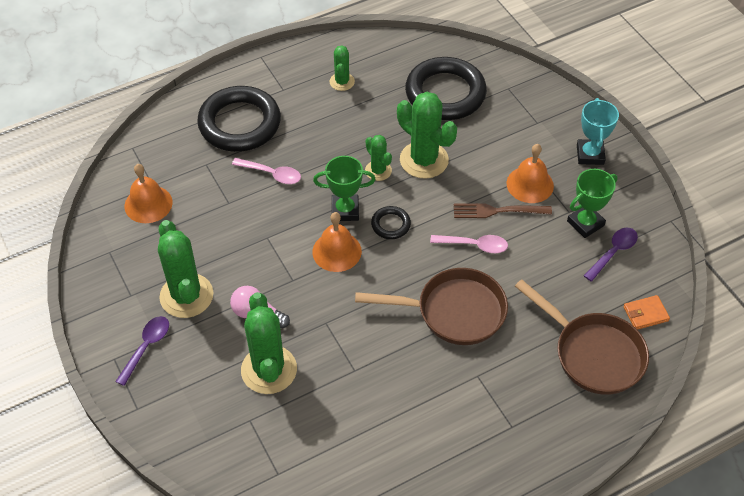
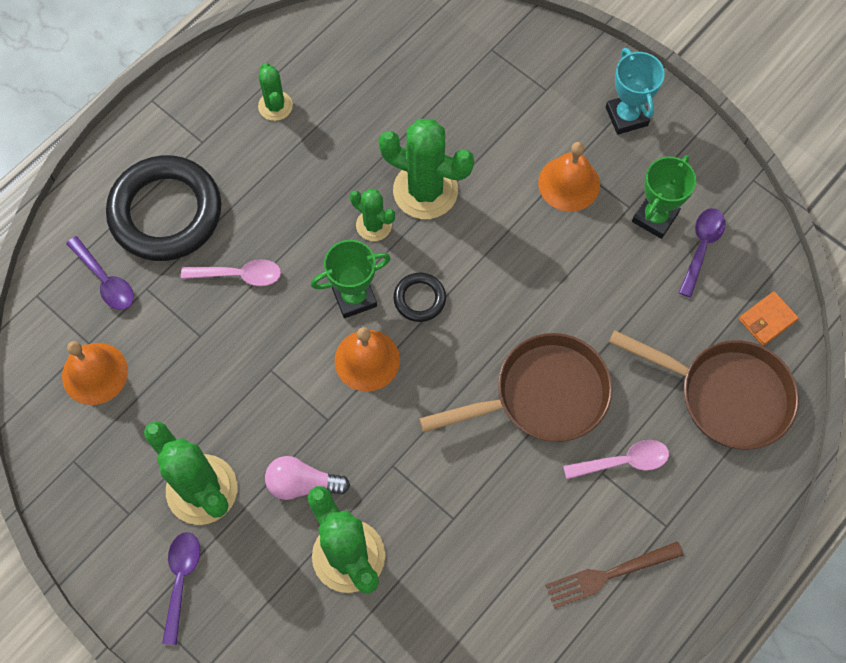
camera: 20 degrees left, 15 degrees up
black ring [405,57,487,120] -> none
pink spoon [430,235,508,253] -> pink spoon moved to [563,440,669,479]
brown fork [454,203,552,218] -> brown fork moved to [545,541,684,609]
none -> purple spoon [66,236,134,310]

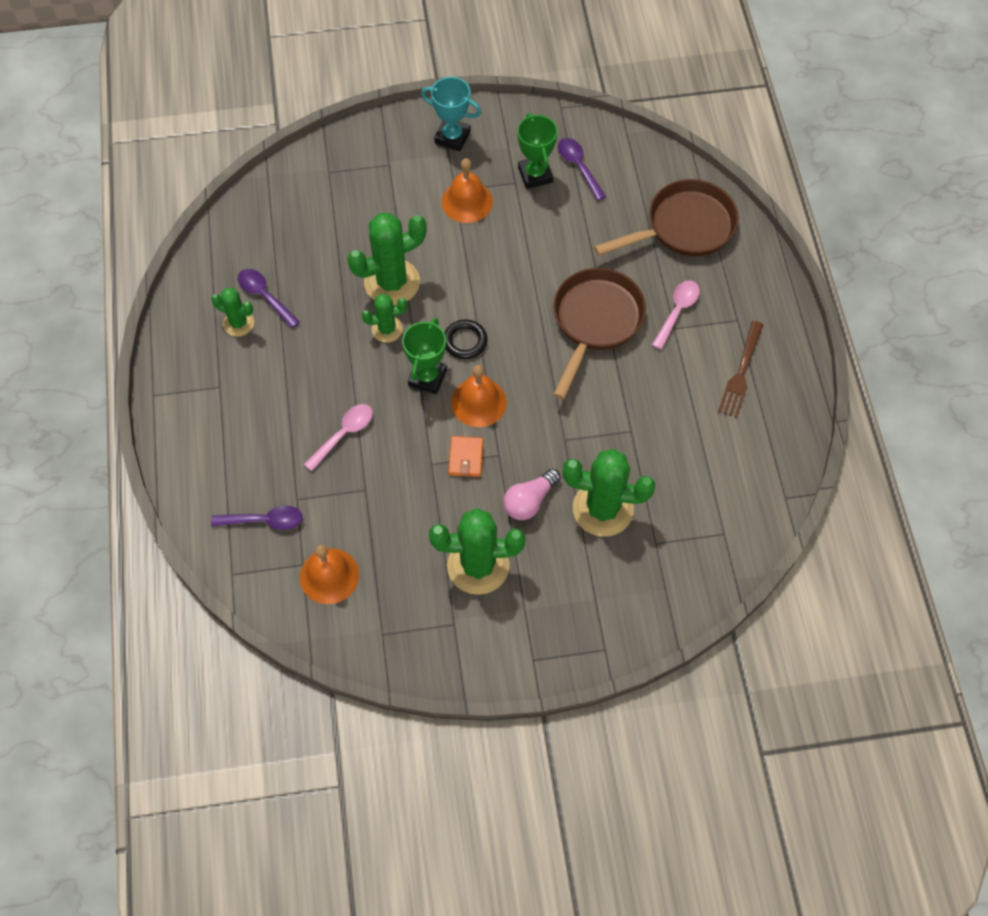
camera: 50 degrees left, 5 degrees down
black ring [106,155,221,261] -> none
purple spoon [162,532,200,645] -> purple spoon moved to [238,269,300,328]
orange wallet [739,291,799,346] -> orange wallet moved to [448,436,483,477]

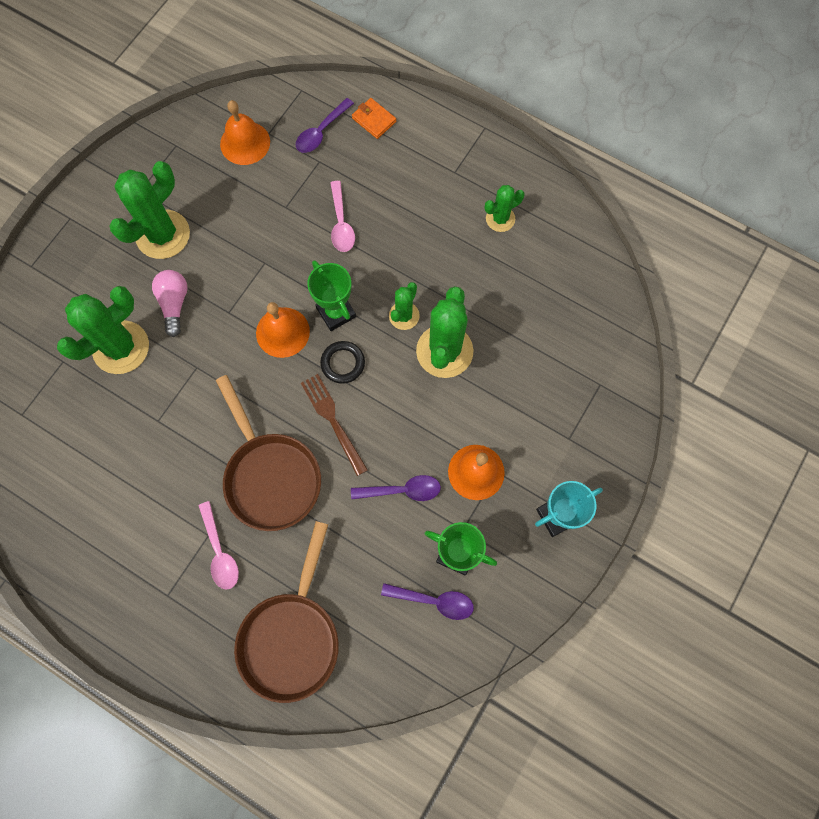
camera: 130 degrees right, 10 degrees up
purple spoon [238,269,300,328] -> purple spoon moved to [351,475,441,501]
orange wallet [448,436,483,477] -> orange wallet moved to [352,98,396,139]
brown fork [718,321,763,418] -> brown fork moved to [301,374,368,476]

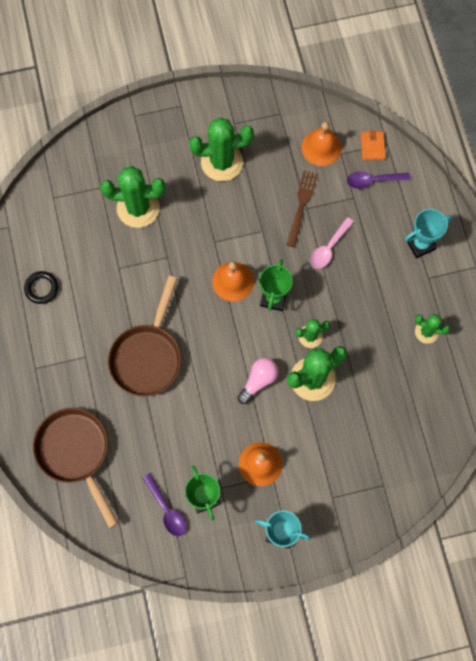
camera: 45 degrees right, 0 degrees up
pink light bulb [152,270,188,337] -> pink light bulb moved to [237,358,279,404]
pink spoon [198,501,239,590] -> none
brown pan [234,521,339,703] -> brown pan turned 90 degrees clockwise [33,408,118,528]
brown fork [301,374,368,476] -> brown fork moved to [286,170,318,247]
black ring [320,341,365,384] -> black ring moved to [24,271,58,304]
purple spoon [351,475,441,501] -> none
orange wallet [352,98,396,139] -> orange wallet moved to [361,130,386,160]
none -> turquoise trophy [405,209,453,259]

